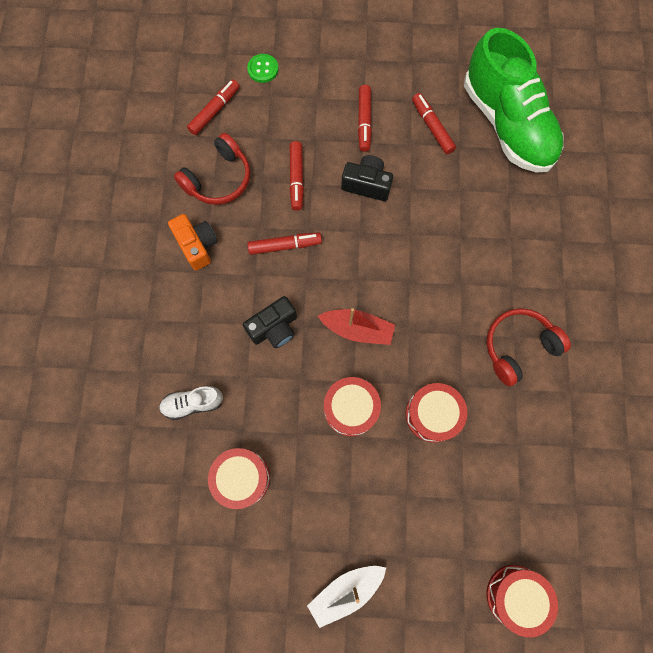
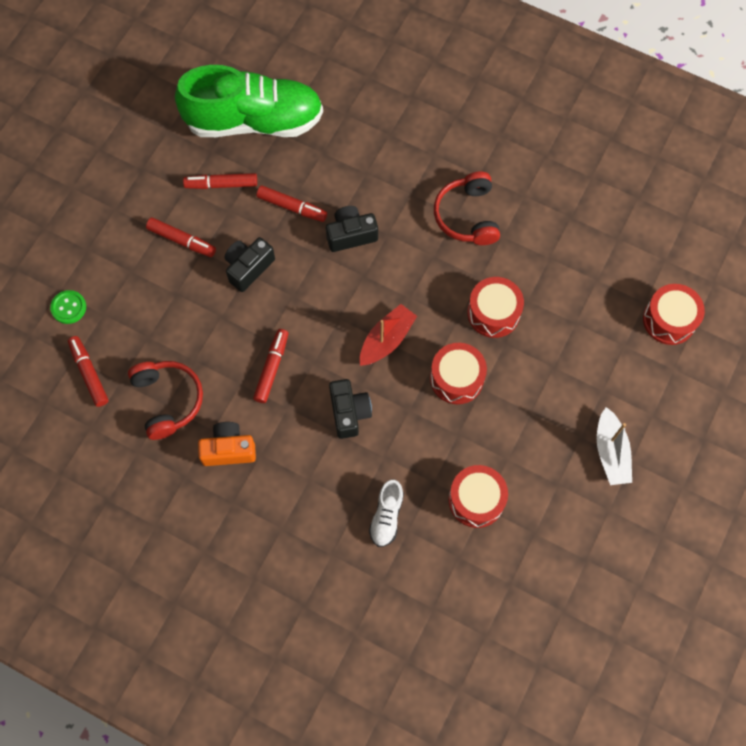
camera: 65 degrees left, 5 degrees down
red marker [289,141,304,211] -> red marker moved to [257,186,327,222]
none -> black camera [326,206,378,252]

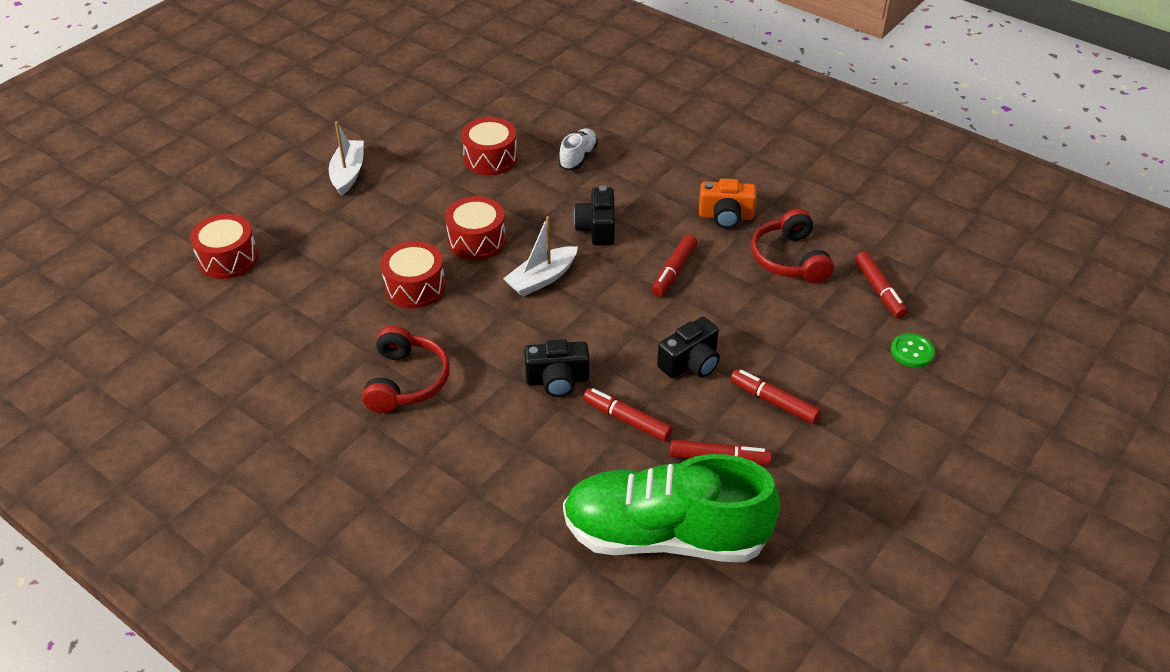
camera: 170 degrees left, 25 degrees down
red boat [360,304,417,366] -> white boat [503,216,578,297]

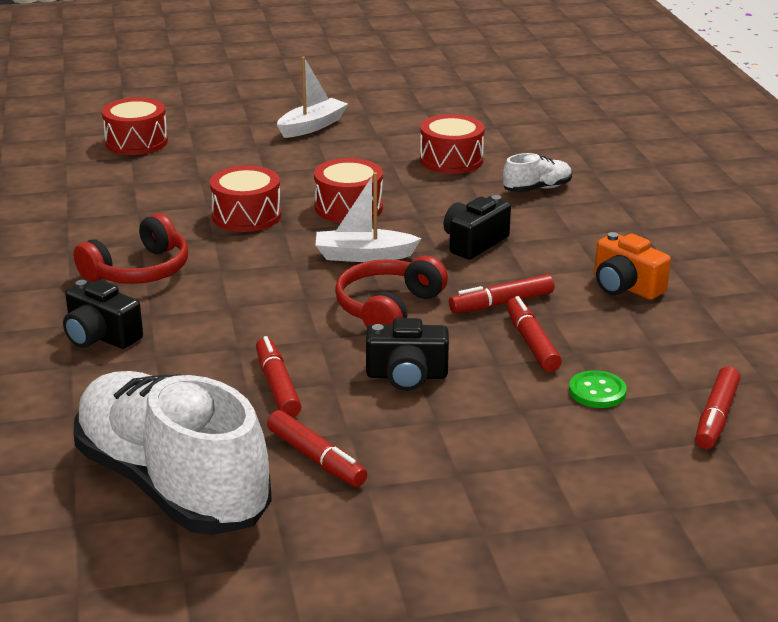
camera: 40 degrees right, 15 degrees down
black camera [524,339,590,397] -> black camera moved to [63,280,143,349]
green shoe [563,454,780,562] -> white shoe [73,371,272,535]
red marker [730,369,821,424] -> red marker moved to [506,296,562,372]
red headphones [751,209,834,283] -> red headphones moved to [335,256,448,328]
green button [891,333,935,368] -> green button moved to [569,370,627,408]

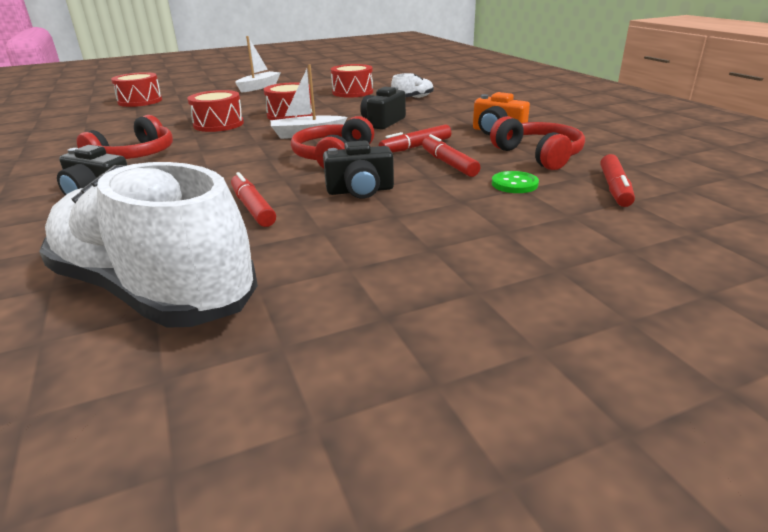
camera: 10 degrees left, 0 degrees up
red marker [267,410,367,487] -> none
none -> red headphones [490,116,585,170]

